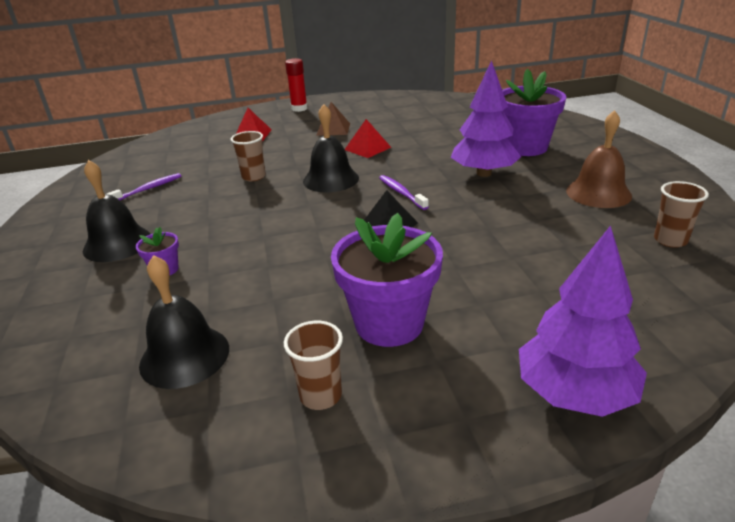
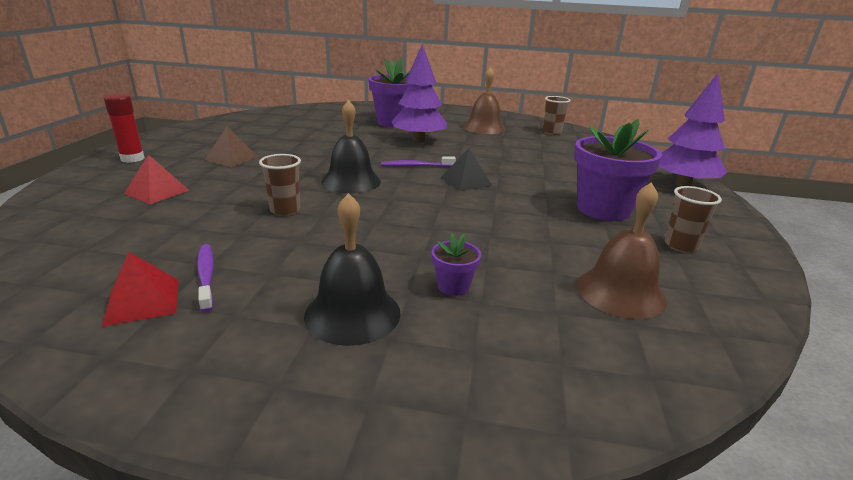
camera: 70 degrees left, 5 degrees down
black bell [139,255,229,389] -> brown bell [577,182,667,319]
red pyramid [345,119,392,158] -> red pyramid moved to [102,252,178,327]

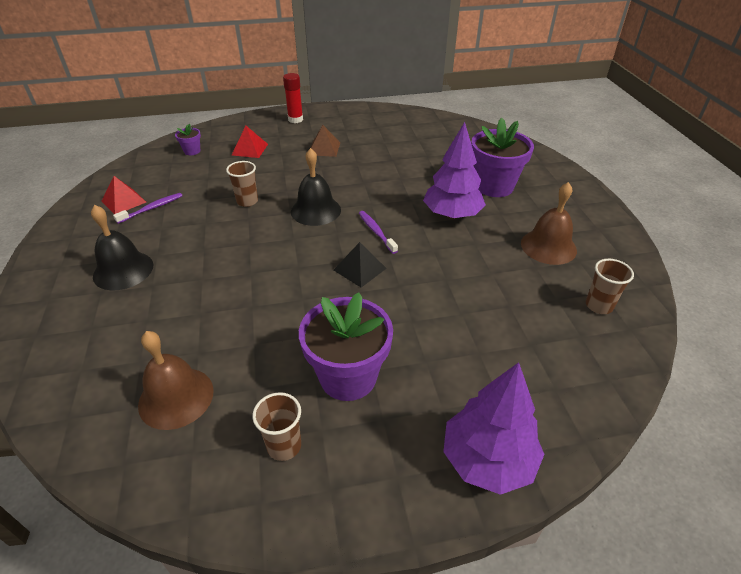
camera: 70 degrees right, 15 degrees up
purple flower pot [432,233,481,296] -> purple flower pot moved to [175,124,201,155]

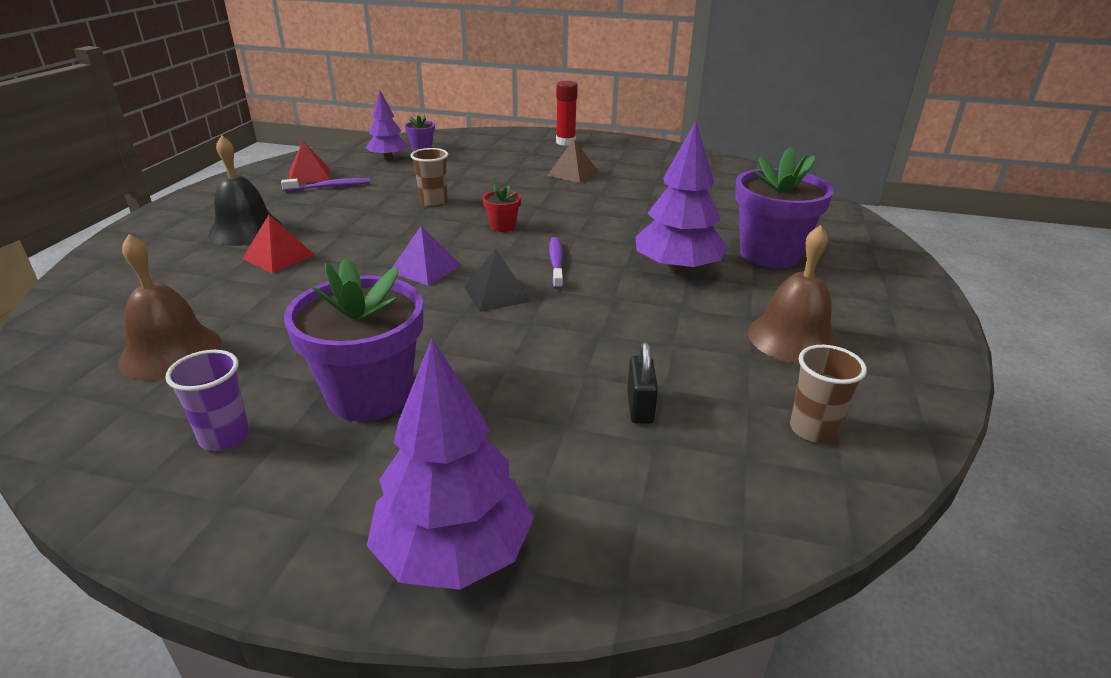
camera: 25 degrees right, 10 degrees down
red pyramid [232,126,268,158] -> red pyramid moved to [242,215,315,273]
brown cup [252,392,301,461] -> purple cup [165,350,250,451]
black bell [291,148,341,226] -> red flower pot [483,184,521,232]
none -> purple tree [366,91,407,160]
none -> purple pyramid [391,226,461,286]
none -> black padlock [627,342,658,424]

